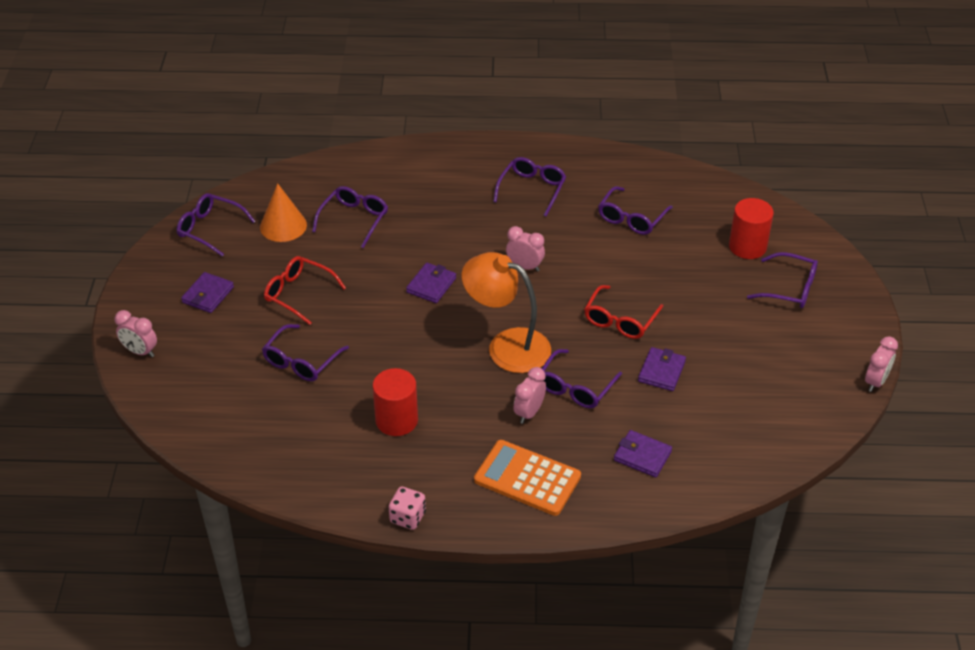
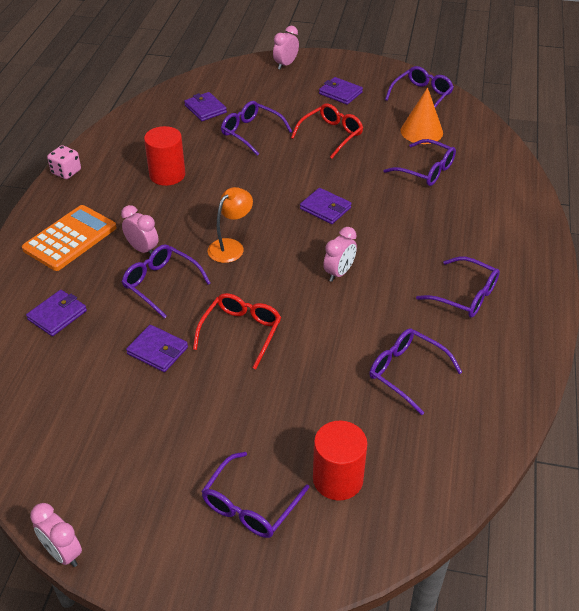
camera: 100 degrees right, 0 degrees up
orange lamp [461,252,551,373] -> orange lamp [208,187,253,263], size x0.60
red glasses [584,285,663,339] -> red glasses turned 75 degrees clockwise [193,293,281,370]
none -> purple wallet [184,92,227,121]

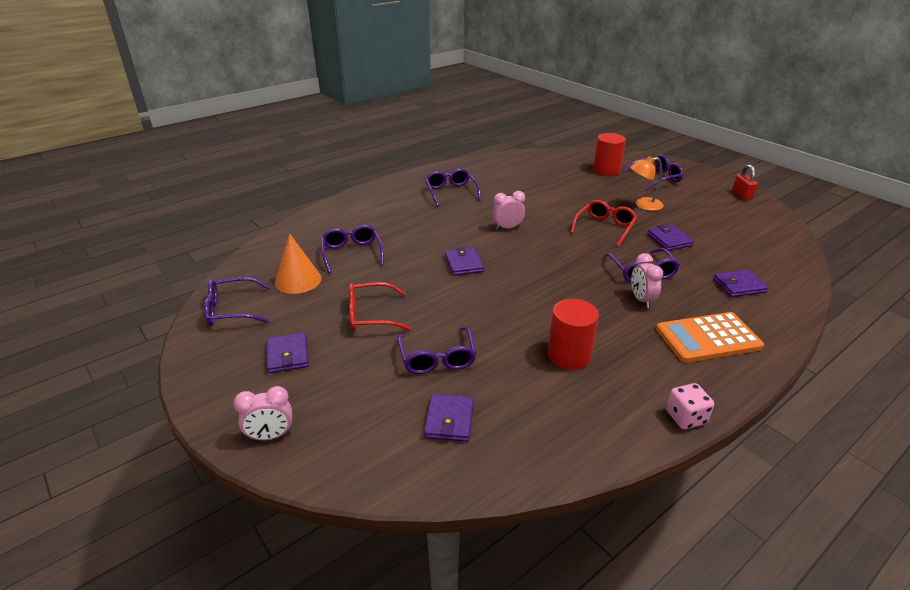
camera: 140 degrees left, 10 degrees down
pink clock [30,503,82,567] -> none
red glasses [193,293,281,370] -> red glasses turned 150 degrees clockwise [570,200,637,247]
orange lamp [208,187,253,263] -> orange lamp moved to [630,156,664,211]
purple glasses [369,328,462,415] -> none
none -> red padlock [732,164,757,200]

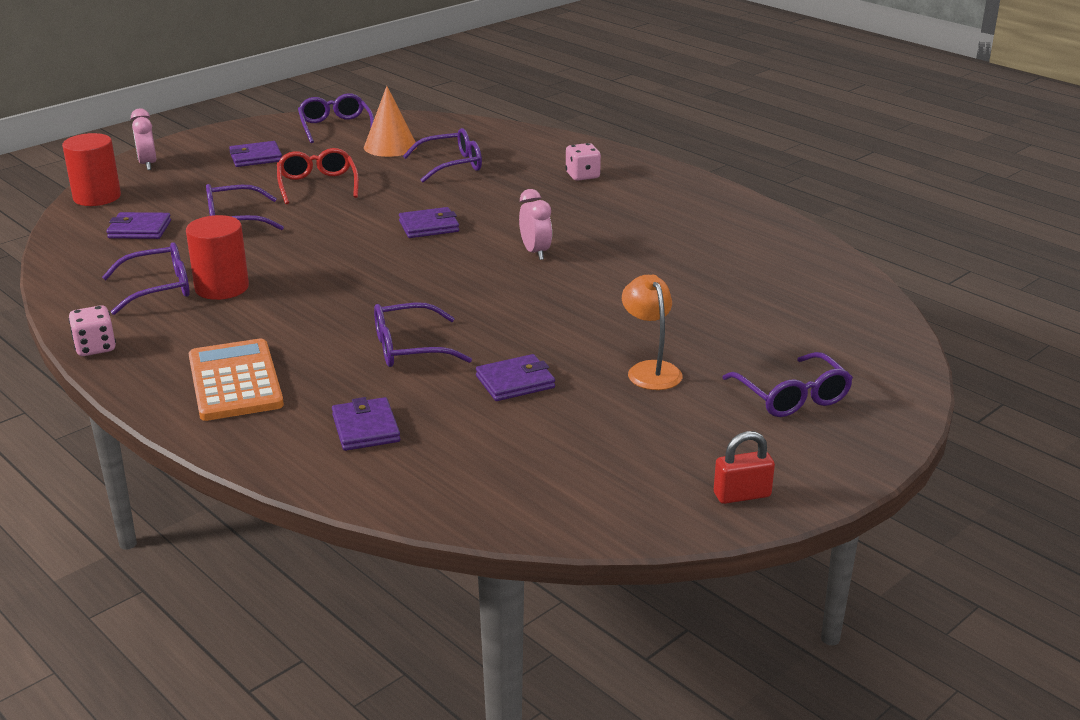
camera: 85 degrees right, 5 degrees down
purple glasses [425,168,481,207] -> purple glasses moved to [102,242,190,315]
red glasses [570,200,637,247] -> none
red cylinder [593,133,626,176] -> red cylinder moved to [62,133,121,206]
pink clock [631,253,664,308] -> none
none -> pink dice [565,143,601,181]

